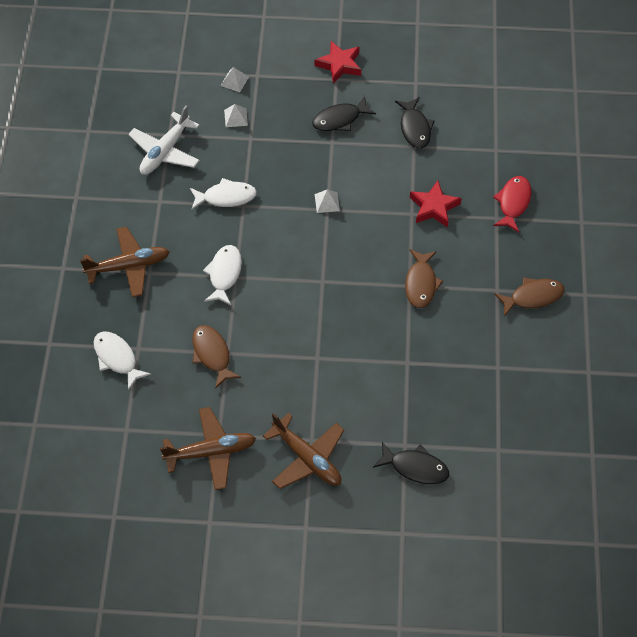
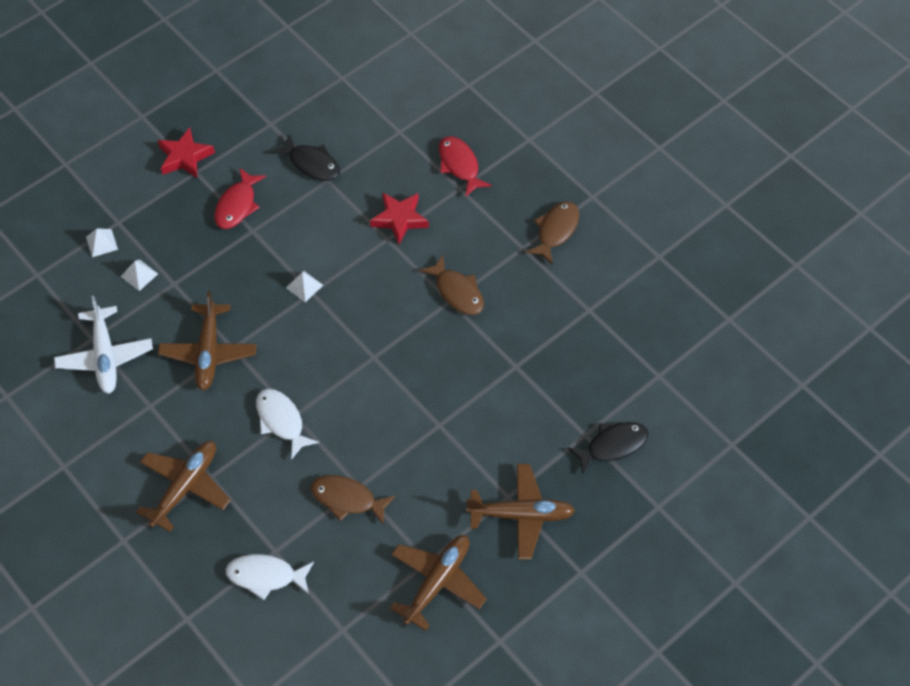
camera: 45 degrees left, 0 degrees up
white fish [190,178,257,209] -> brown plane [158,291,256,391]
black fish [312,96,376,131] -> red fish [214,168,266,229]

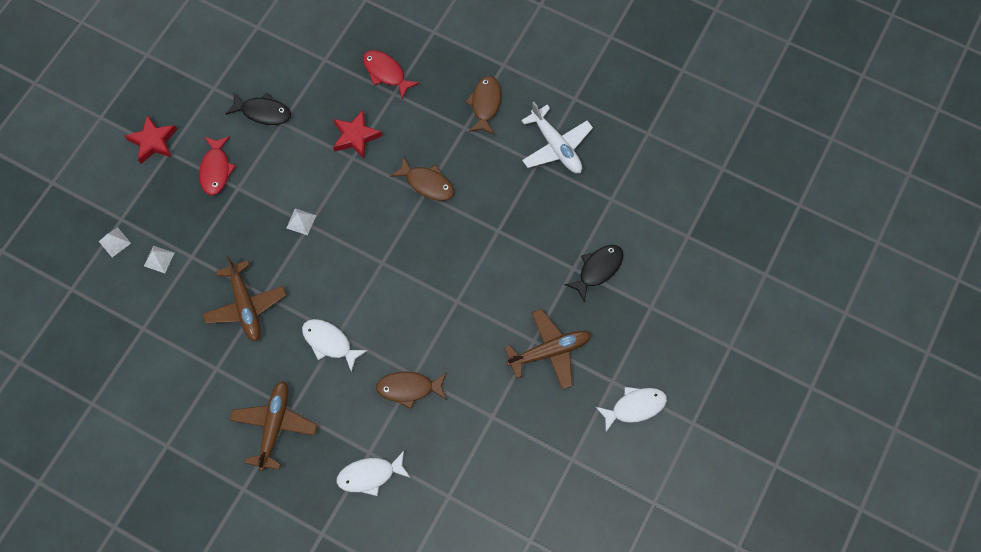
camera: 20 degrees left, 10 degrees up
white plane [54,296,153,394] -> white plane moved to [521,102,593,173]
brown plane [390,535,487,631] -> none
none -> white fish [596,387,667,432]

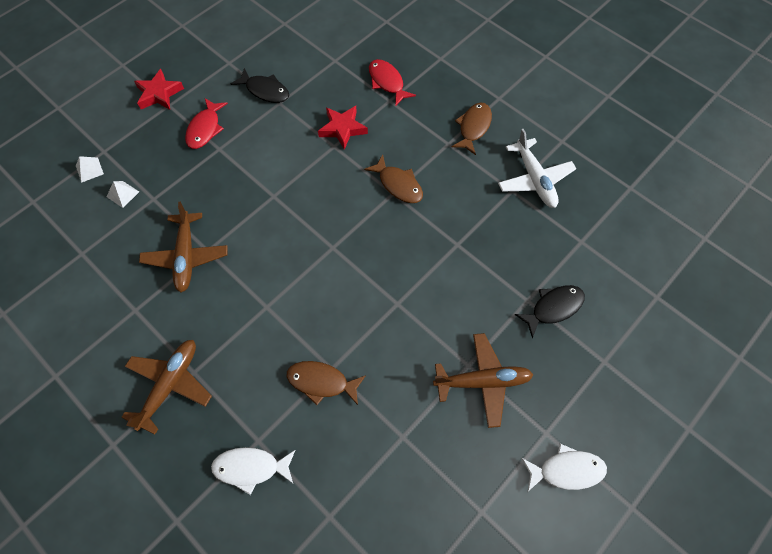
camera: 15 degrees right, 5 degrees down
white pyramid [287,208,316,235] -> none
white fish [302,319,368,373] -> none

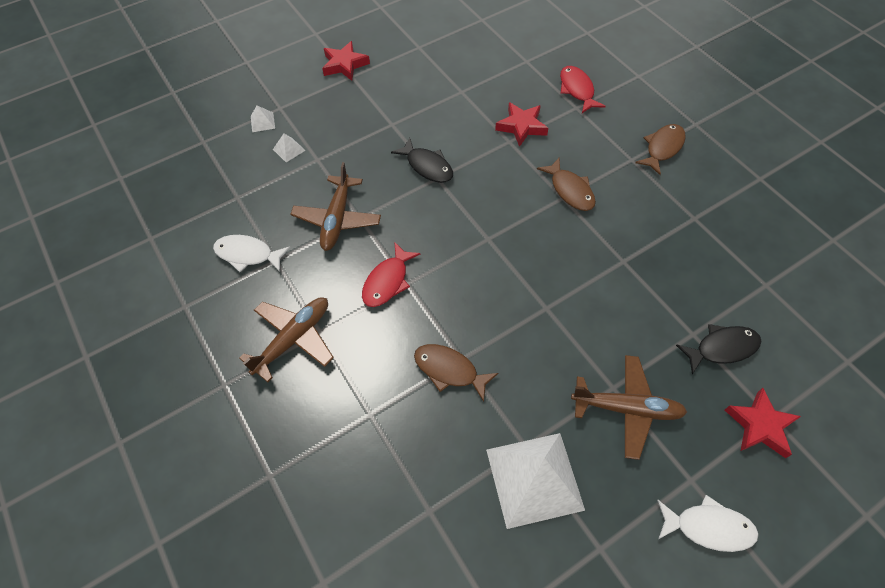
camera: 15 degrees right, 5 degrees down
red fish [185,98,228,149] -> red fish moved to [362,242,421,307]
white fish [211,447,295,495] -> white fish moved to [213,235,291,272]
black fish [231,68,289,103] -> black fish moved to [391,138,453,183]
white plane [498,129,576,208] -> none
none -> white pyramid [486,433,585,529]
none -> red star [725,388,801,458]

